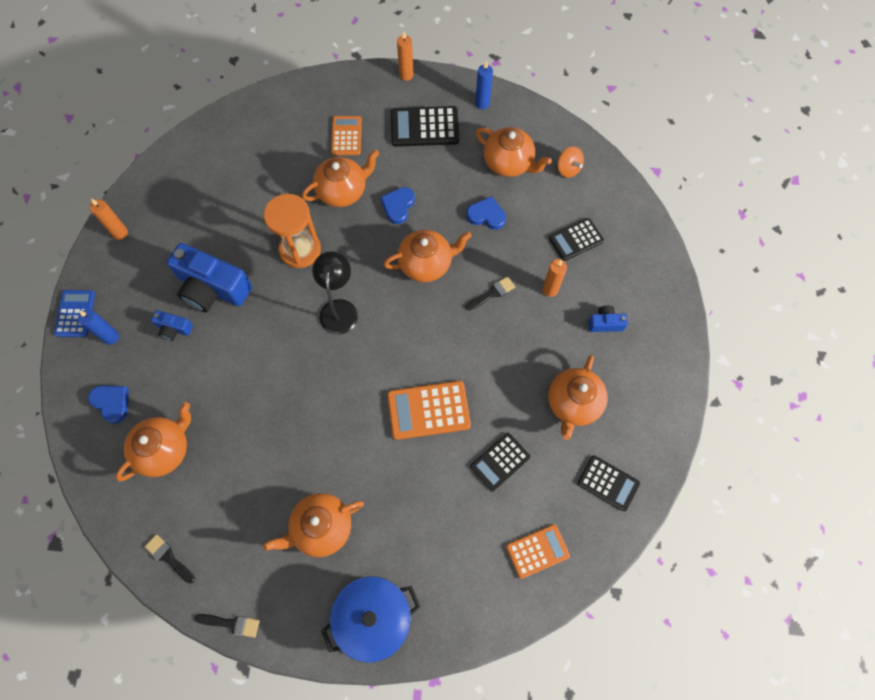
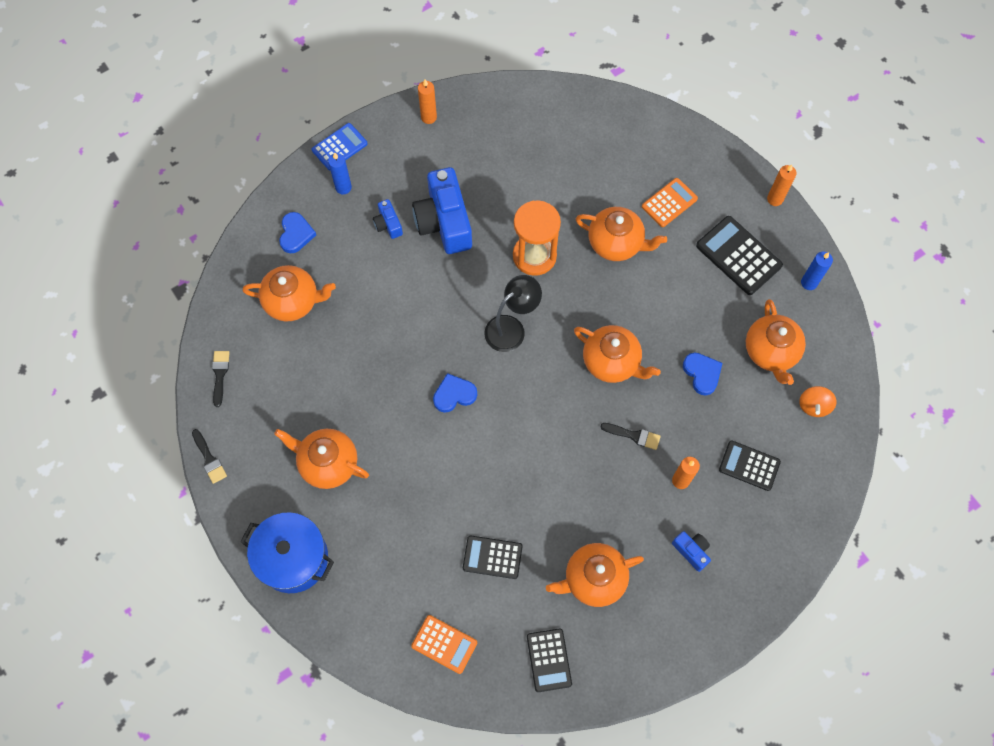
camera: 50 degrees right, 0 degrees up
blue heart [380,187,415,224] -> blue heart moved to [433,373,477,413]
orange calculator [387,381,471,440] -> none

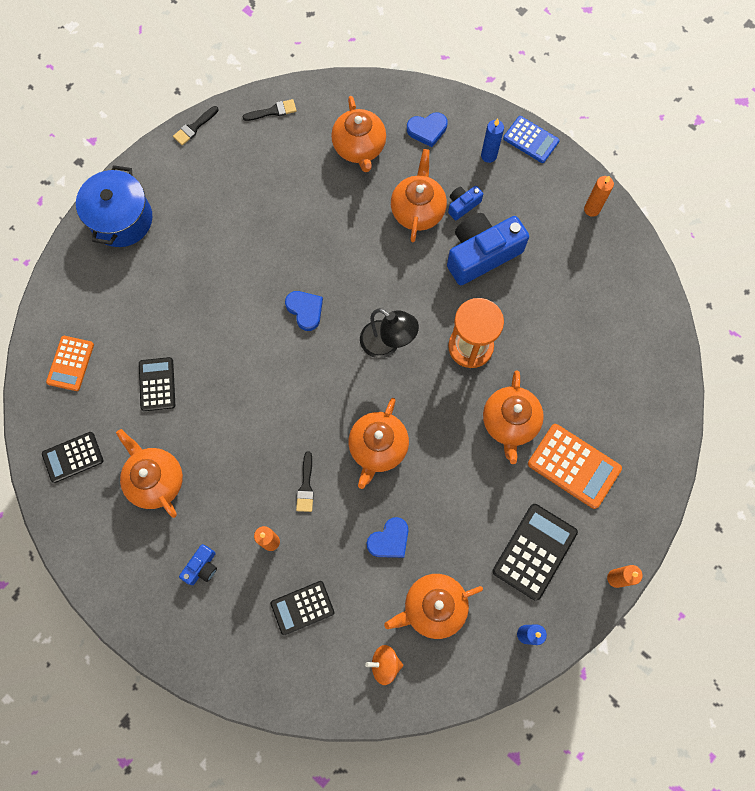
camera: 75 degrees right, 5 degrees up
orange teapot [274,429,369,489] -> orange teapot moved to [391,149,447,242]
orange calculator [642,178,698,227] -> orange calculator [528,424,622,509], size x1.50
black calculator [719,440,781,491] -> black calculator turned 120 degrees counterclockwise [271,581,335,635]

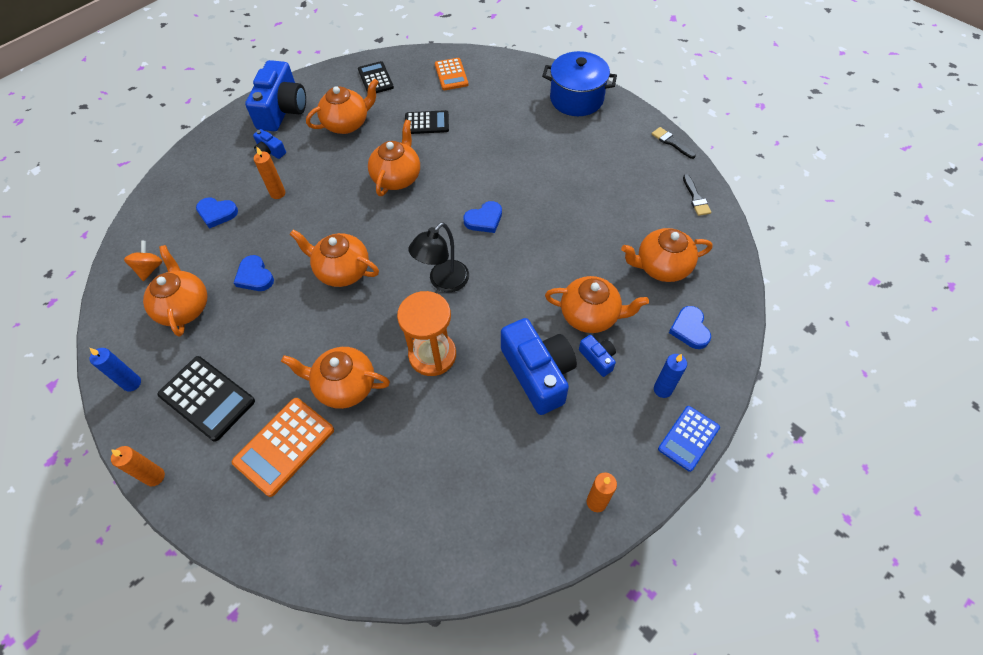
camera: 95 degrees right, 15 degrees down
orange calculator [46,336,94,391] -> orange calculator turned 120 degrees counterclockwise [435,58,469,90]
black calculator [271,581,335,635] -> blue heart [196,198,238,229]
black brush [296,451,314,512] -> none
none -> blue camera [245,60,306,131]
none -> orange teapot [368,120,420,196]

